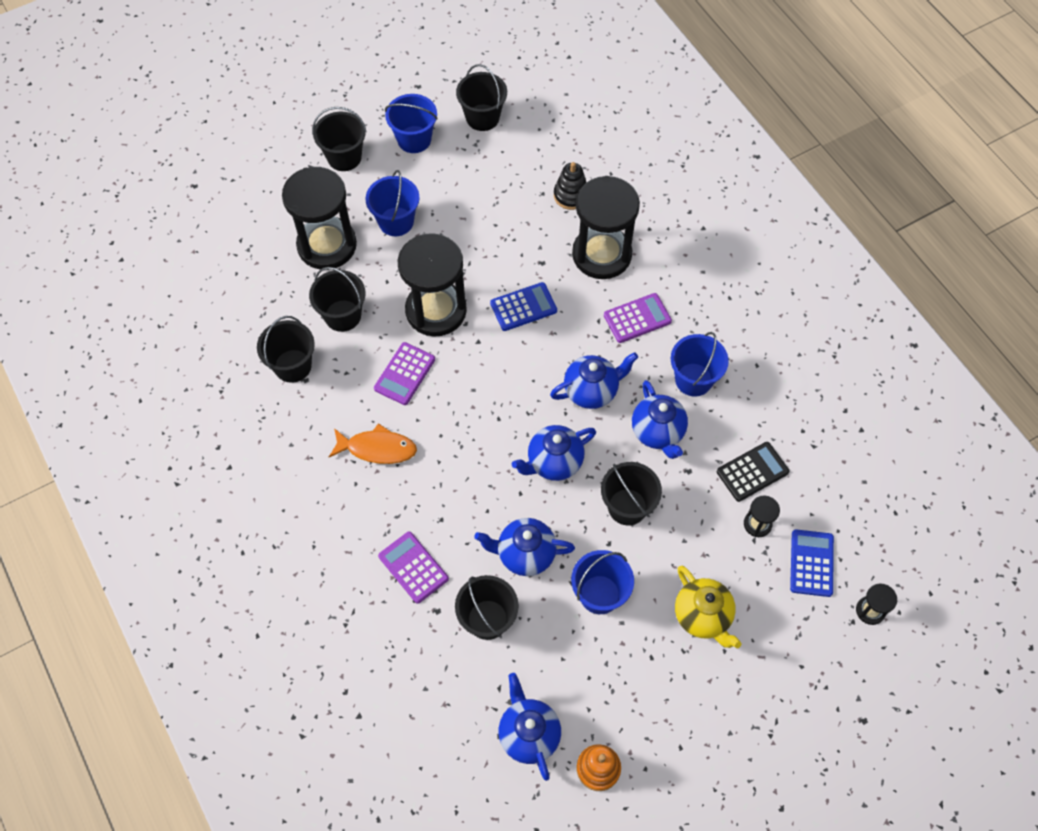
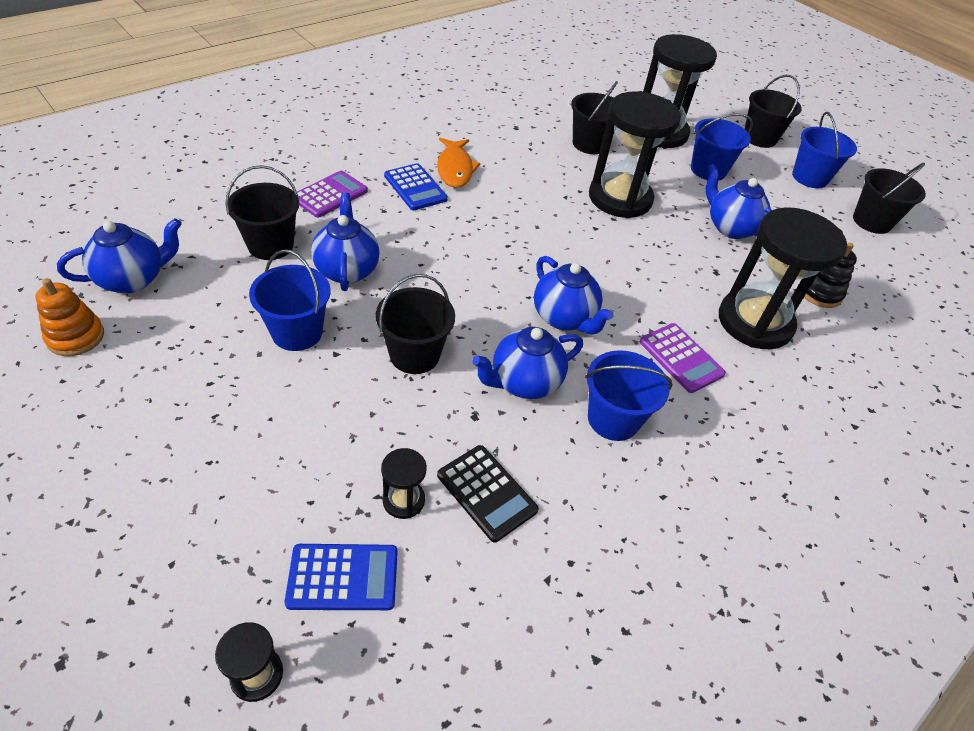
camera: 75 degrees right, 15 degrees down
black bucket [257,316,315,383] -> none
purple calculator [374,342,435,405] -> none
blue calculator [490,282,557,331] -> blue calculator moved to [384,163,448,210]
blue teapot [512,425,596,481] -> blue teapot moved to [706,164,772,239]
yellow teapot [675,566,741,648] -> none

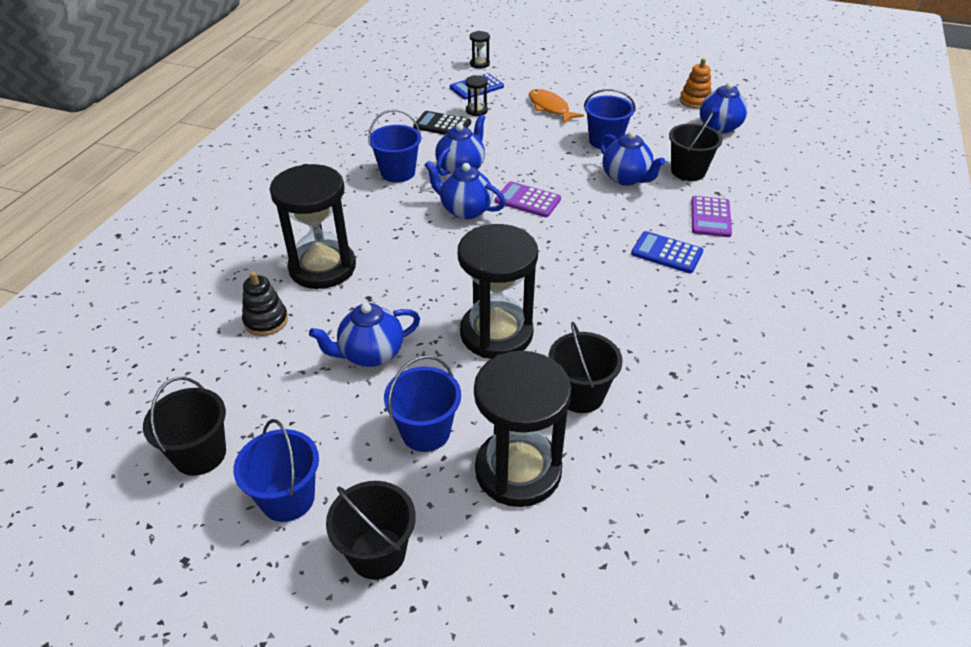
camera: 155 degrees right, 5 degrees down
black bucket [376,274,455,374] -> none
orange fish [437,138,480,188] -> orange fish moved to [529,89,584,124]
purple calculator [640,323,726,393] -> purple calculator moved to [495,181,561,217]
blue teapot [706,164,772,239] -> blue teapot turned 135 degrees clockwise [309,303,420,367]

